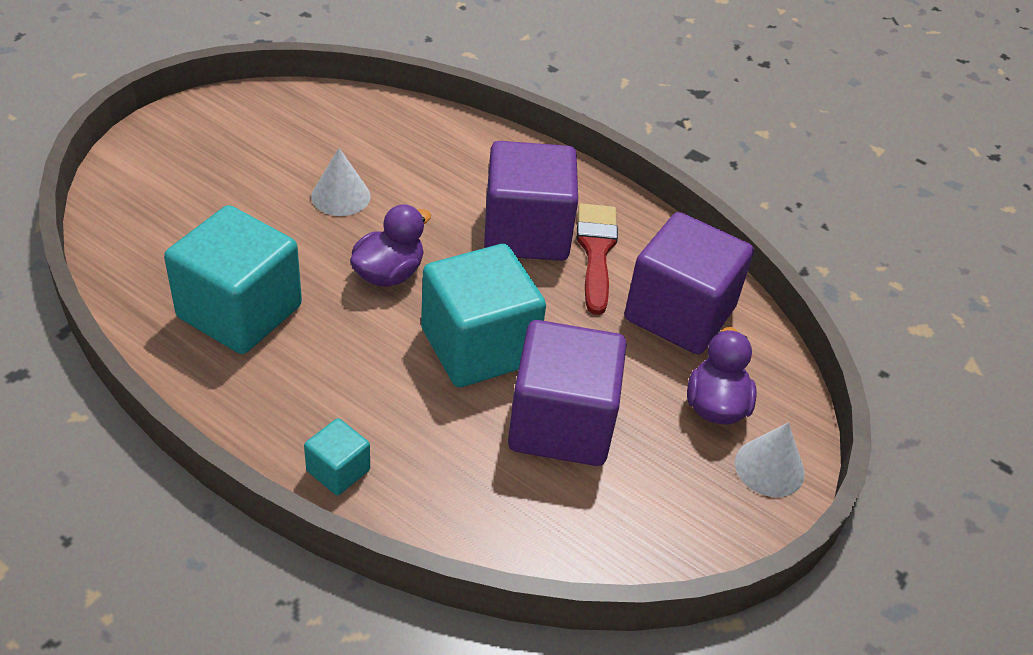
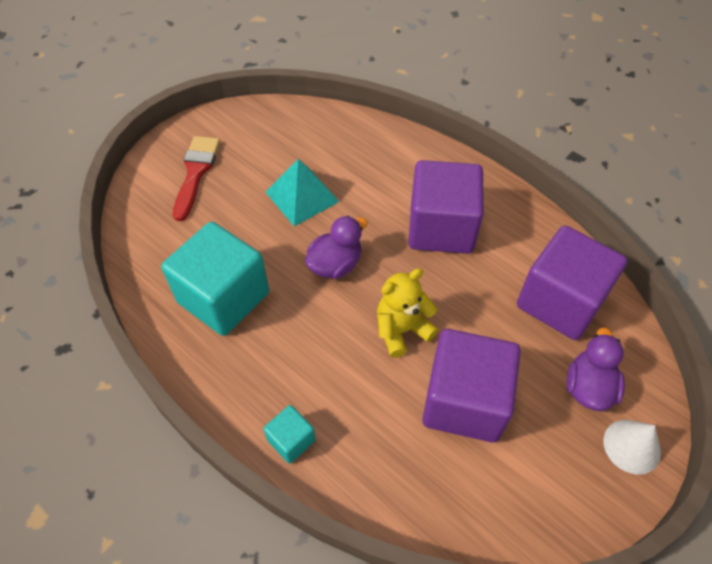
camera: 10 degrees right, 10 degrees up
white cone [311,148,371,216] -> turquoise pyramid [266,159,340,227]
turquoise cube [421,244,546,387] -> yellow teddy bear [377,268,438,358]
red brush [577,204,618,315] -> red brush moved to [173,136,220,221]

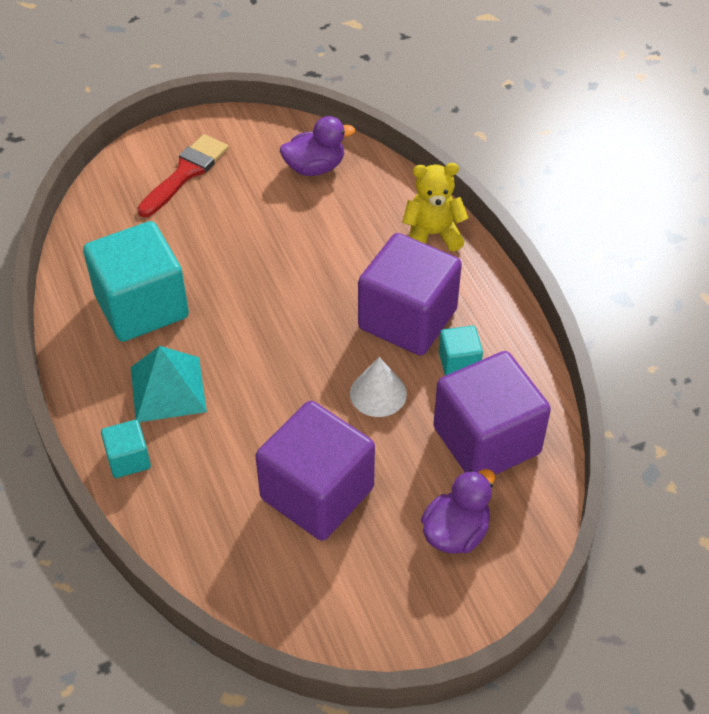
camera: 25 degrees right, 5 degrees down
turquoise pyramid [266,159,340,227] -> turquoise pyramid moved to [131,346,207,422]
purple duck [305,216,368,279] -> purple duck moved to [280,116,355,176]
yellow teddy bear [377,268,438,358] -> yellow teddy bear moved to [402,163,468,251]
white cone [603,420,661,475] -> white cone moved to [350,357,407,417]
none -> turquoise cube [439,326,483,376]

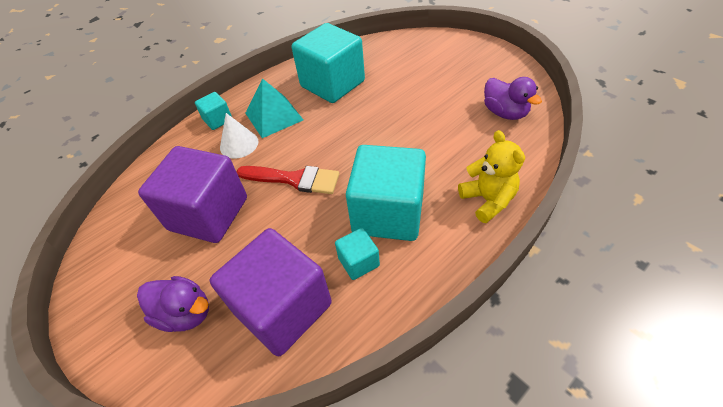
camera: 75 degrees right, 0 degrees up
red brush [137,134,229,217] -> red brush moved to [236,166,340,194]
white cone [350,357,407,417] -> white cone moved to [220,113,258,159]
purple cube [358,233,462,356] -> turquoise cube [346,145,426,241]

